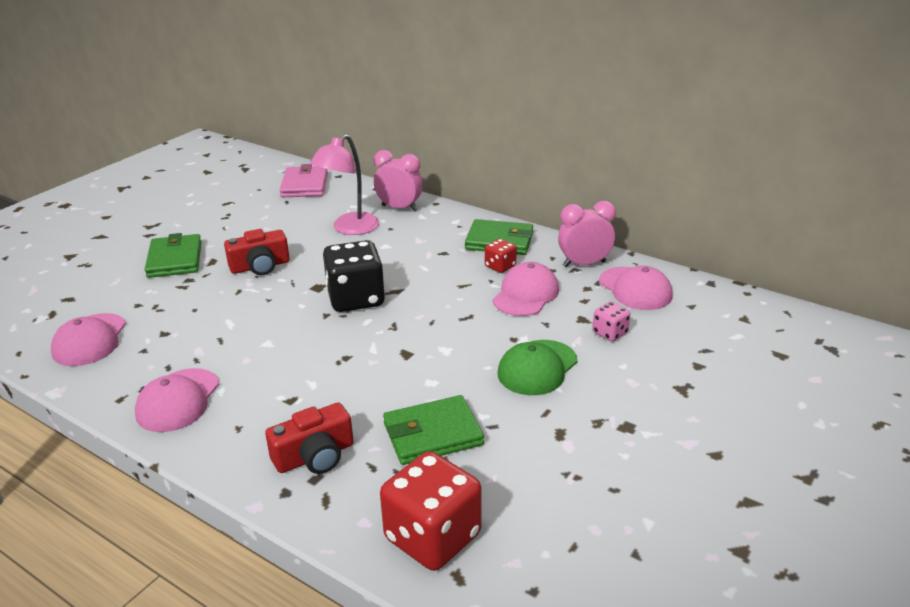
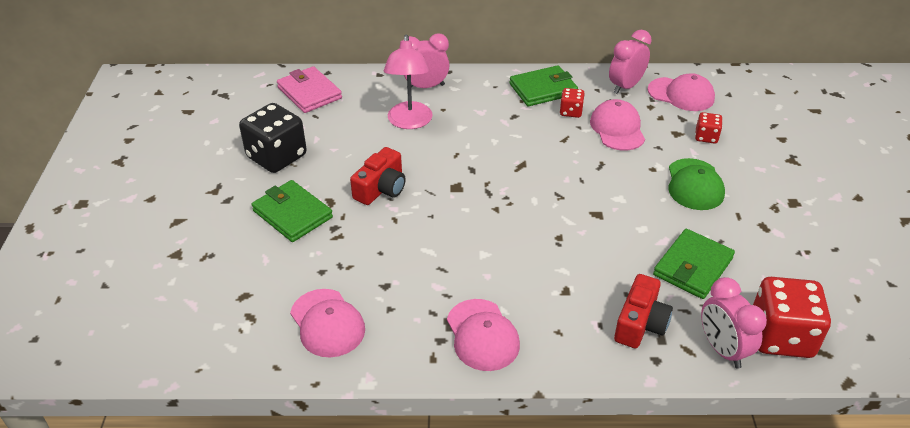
camera: 35 degrees left, 10 degrees up
black dice [323,240,385,312] -> black dice moved to [239,103,307,173]
pink dice [592,302,630,341] -> red dice [695,112,723,144]
none -> pink clock [701,277,767,369]

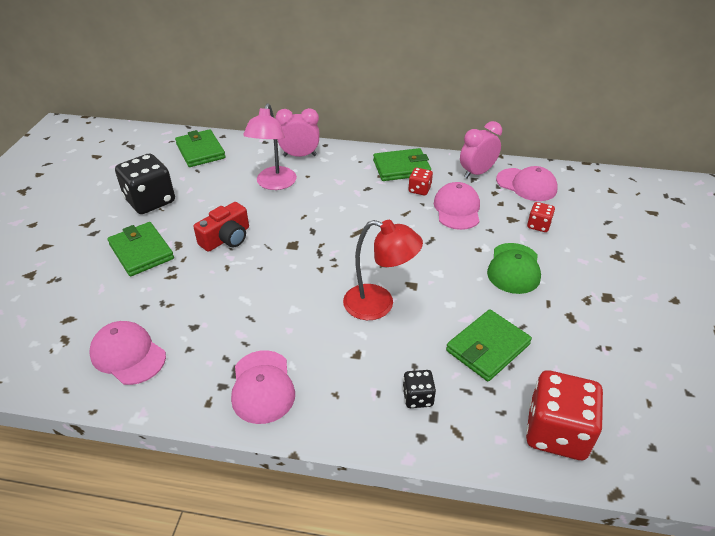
camera: 10 degrees right, 0 degrees up
pink wallet [277,66,342,113] -> green wallet [175,129,226,167]
pink cap [290,289,365,357] -> pink cap turned 150 degrees clockwise [89,321,166,385]
red camera [614,274,673,348] -> black dice [403,370,436,408]
pink clock [701,277,767,369] -> none
none -> red lamp [343,220,423,320]

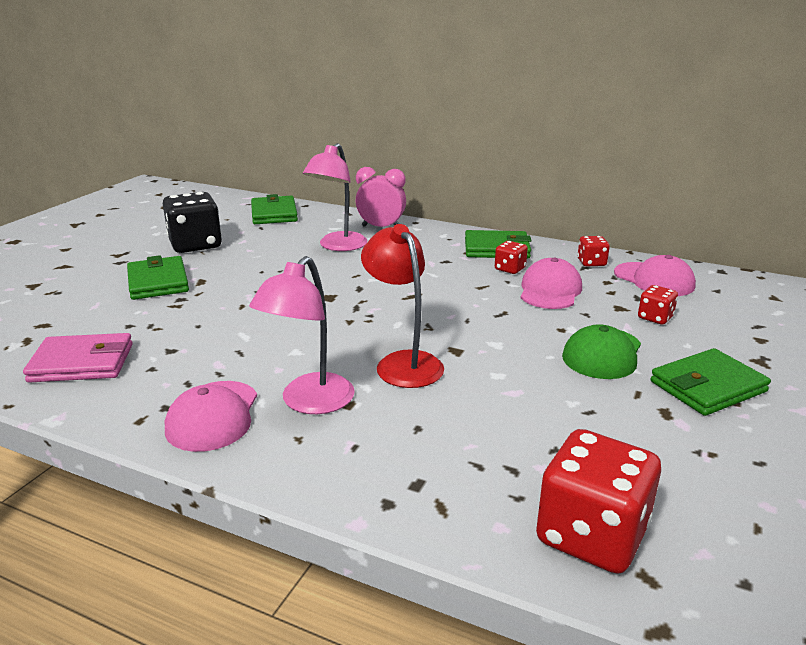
camera: 15 degrees right, 15 degrees down
pink cap [89,321,166,385] -> pink wallet [23,333,133,383]
red camera [193,202,249,252] -> none
red lamp [343,220,423,320] -> red lamp turned 150 degrees counterclockwise [361,224,444,388]
black dice [403,370,436,408] -> none
green wallet [446,309,532,381] -> green wallet moved to [651,348,771,416]
pink clock [460,121,502,179] -> red dice [578,236,610,266]
none -> pink lamp [249,256,355,414]

